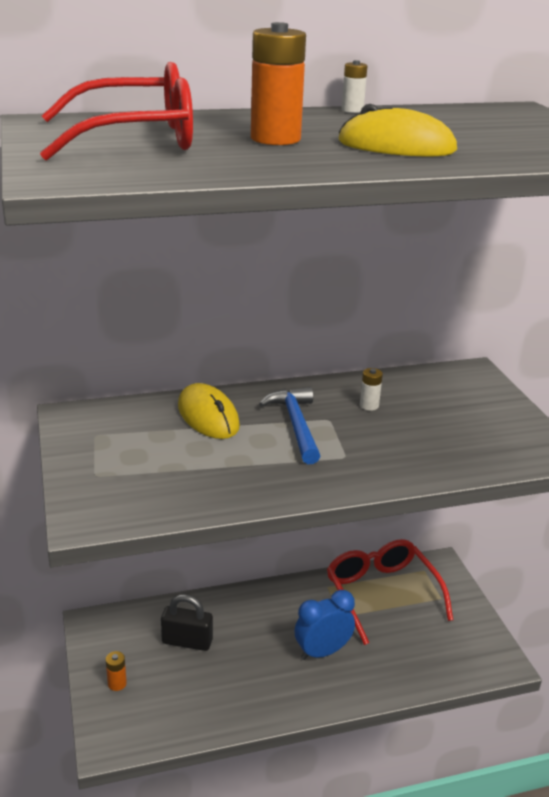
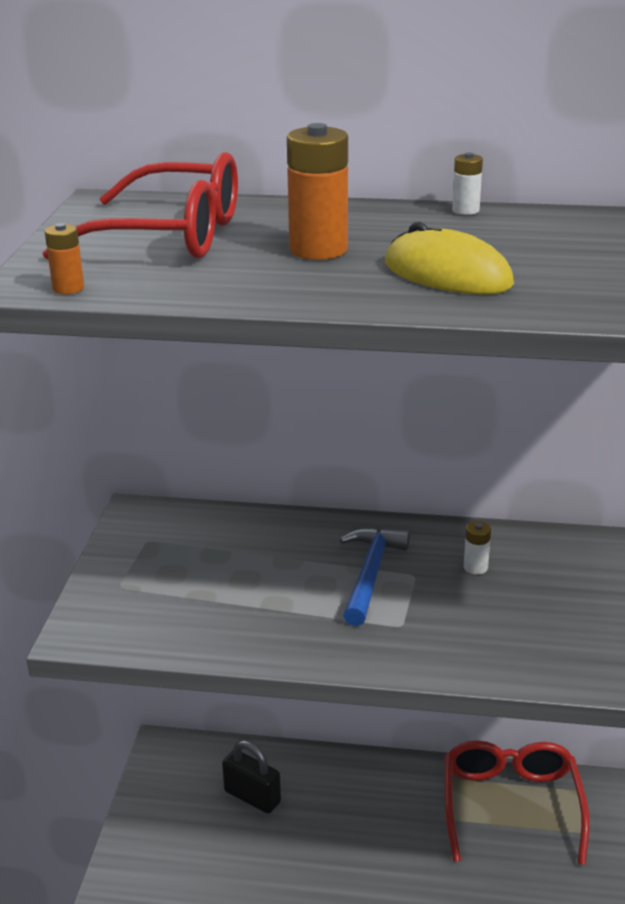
camera: 25 degrees right, 0 degrees up
orange battery [106,651,127,691] -> orange battery moved to [45,223,84,294]
yellow mouse [178,383,240,439] -> none
blue clock [294,590,355,660] -> none

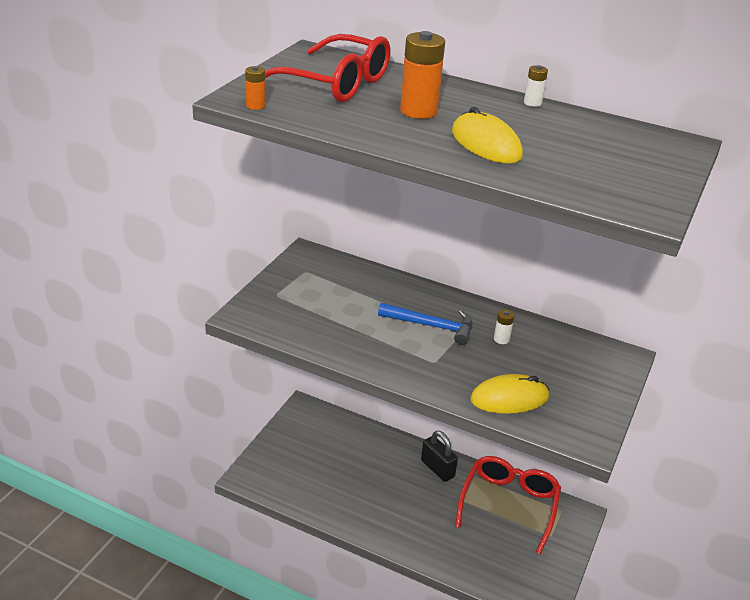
camera: 15 degrees right, 5 degrees up
black padlock [222,740,281,814] -> black padlock moved to [421,431,458,482]
blue hammer [340,527,410,626] -> blue hammer turned 75 degrees clockwise [378,303,472,345]
none -> yellow mouse [470,374,549,414]

